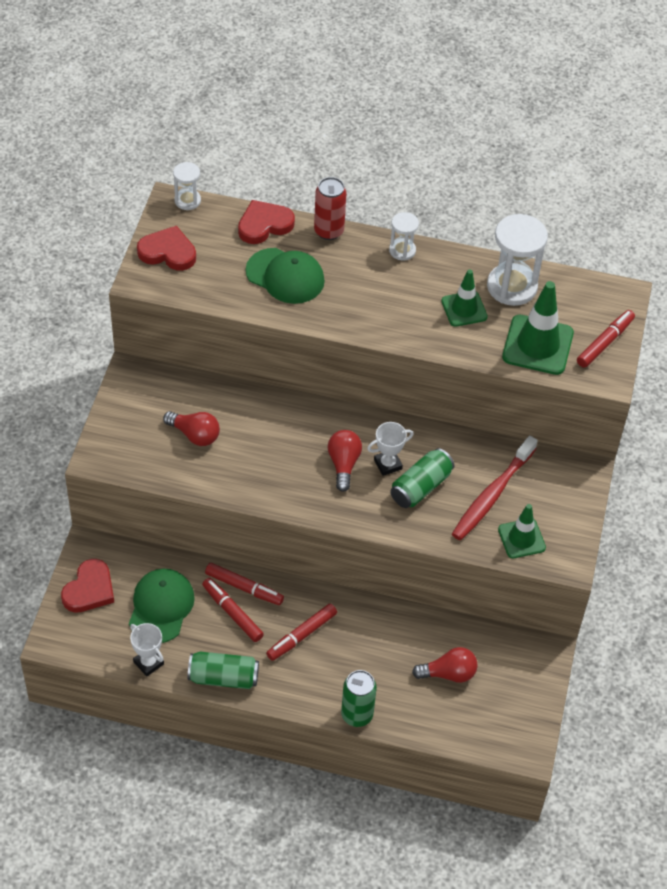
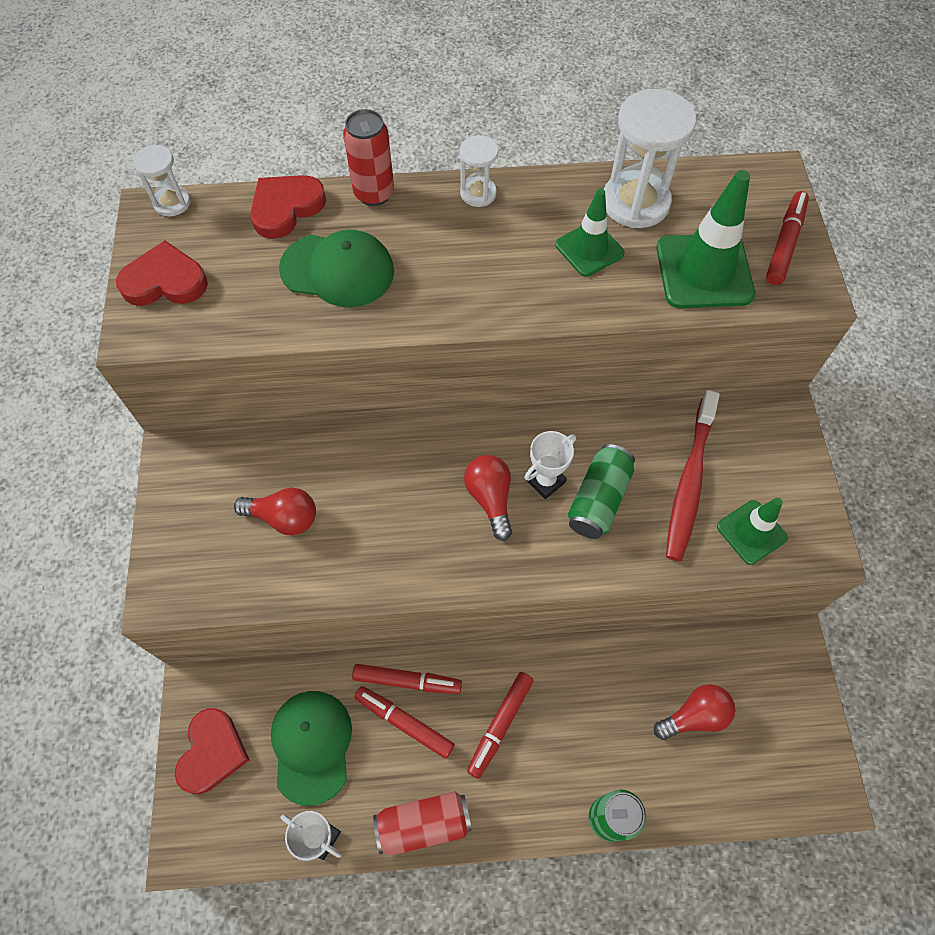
camera: 15 degrees left, 10 degrees up
green can [188,652,259,689] -> red can [373,792,472,855]

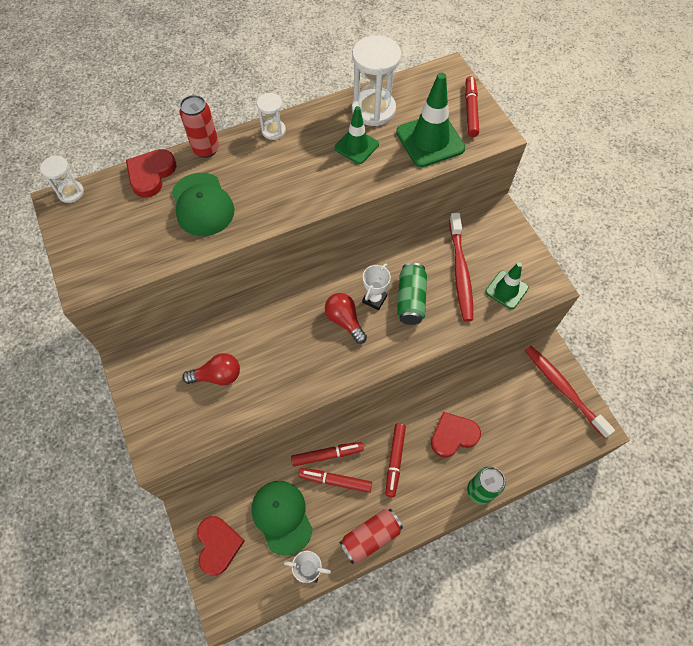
camera: 20 degrees left, 0 degrees up
red heart [116,240,208,306] -> red heart moved to [431,412,481,458]
green cap [279,229,394,307] -> green cap turned 75 degrees clockwise [172,173,235,236]
red light bulb [654,684,735,740] -> none
none -> red toothbrush [525,346,615,438]

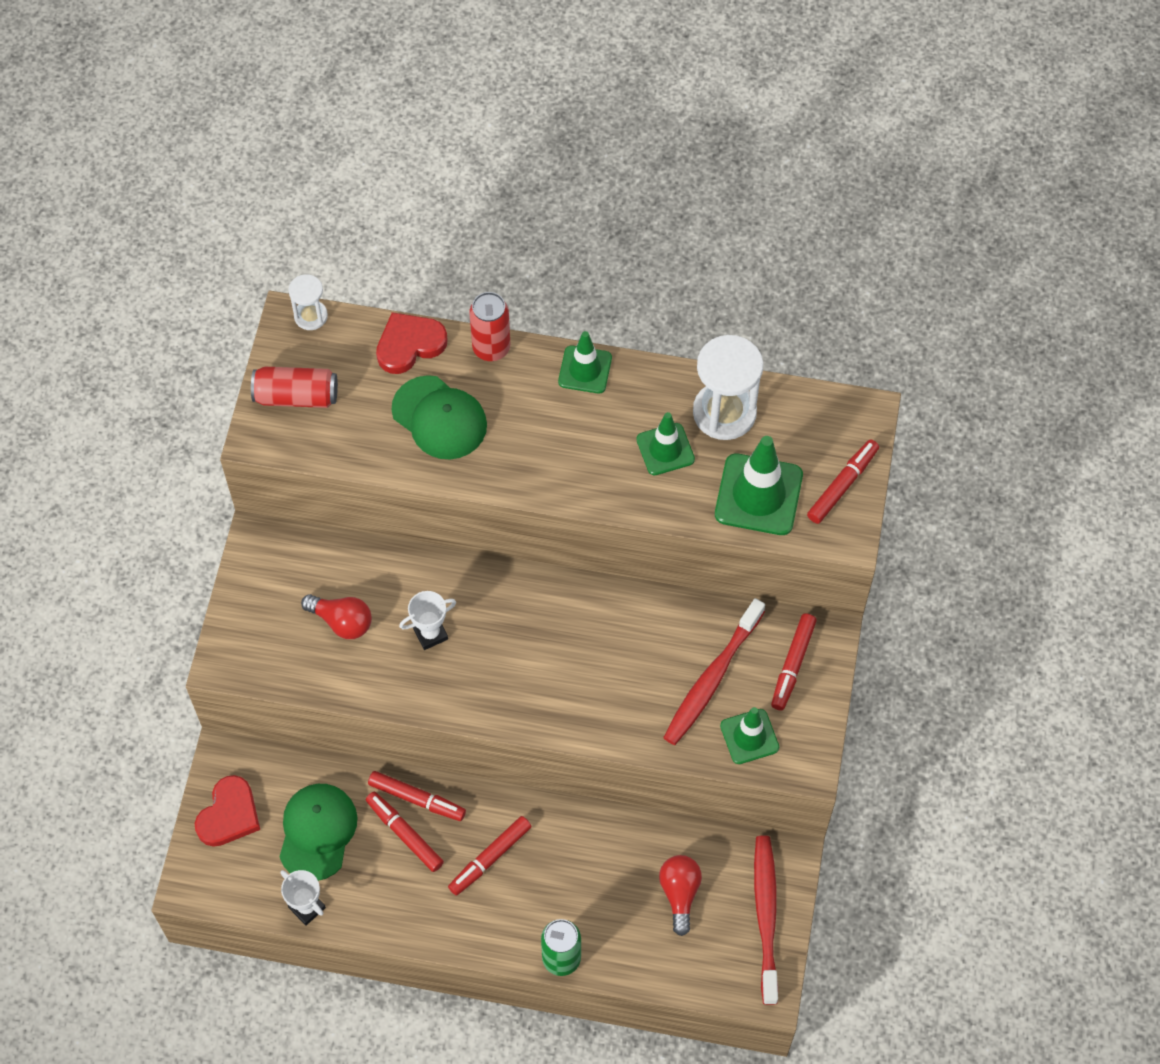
camera: 35 degrees right, 0 degrees up
green cap [172,173,235,236] -> green cap turned 60 degrees counterclockwise [391,375,487,459]
white hourglass [257,93,286,140] -> green traffic cone [558,331,612,394]
red light bulb [325,293,367,344] -> red light bulb moved to [659,855,702,936]
red can [339,509,403,564] -> red can moved to [251,367,338,408]
white trophy [362,264,391,310] -> white trophy moved to [399,591,456,650]
green can [397,263,427,325] -> none
red heart [431,412,481,458] -> none
none -> red marker [771,613,817,711]

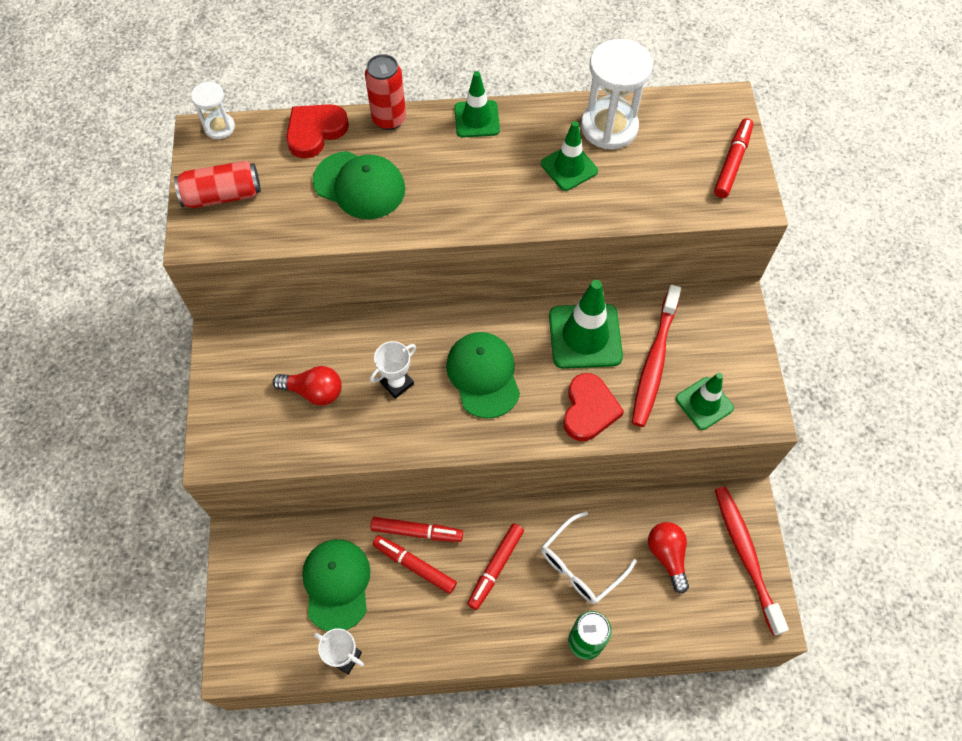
camera: 15 degrees left, 0 degrees up
red heart [195,775,260,847] -> red heart moved to [563,373,624,441]
green traffic cone [715,436,803,535] -> green traffic cone moved to [549,280,623,369]
red marker [771,613,817,711] -> none
none -> green cap [446,332,520,419]
none -> white glasses [541,511,637,604]

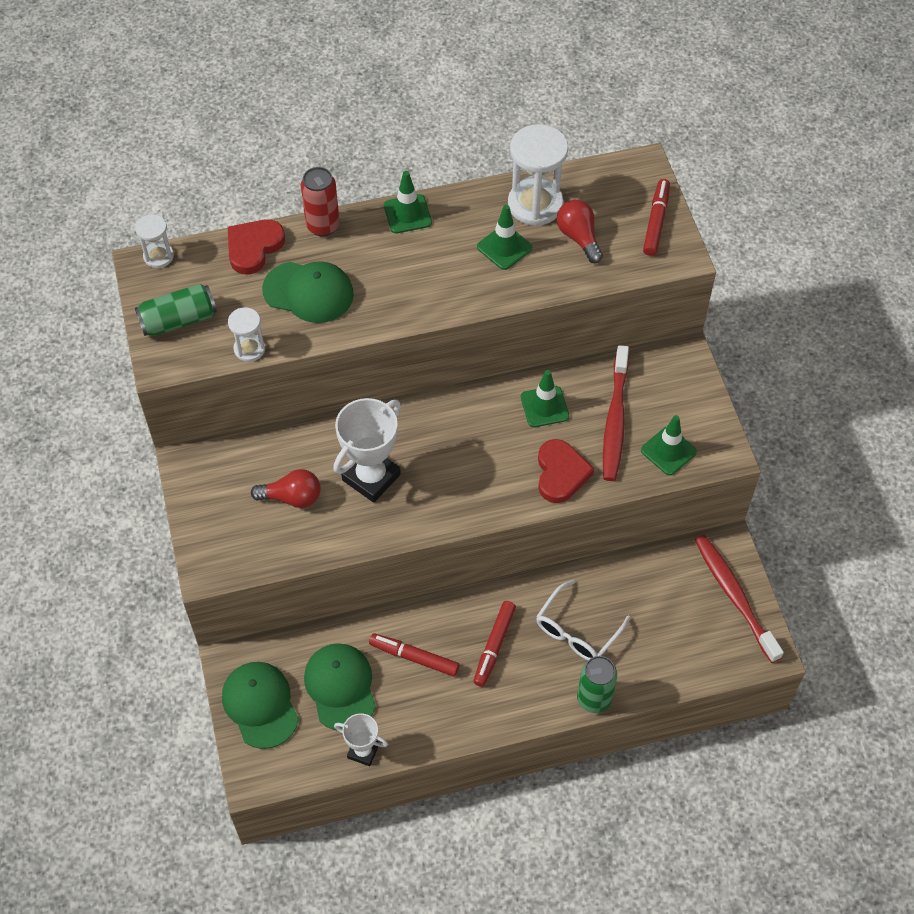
camera: 10 degrees left, 5 degrees down
red can [174,161,261,208] -> green can [135,284,217,336]
white trophy [370,341,416,399] -> white trophy [334,398,401,503], size x1.75
red marker [370,517,463,542] -> none
green cap [446,332,520,419] -> green cap moved to [222,662,299,749]
green traffic cone [549,280,623,369] -> green traffic cone [521,370,569,427], size x0.62
red light bulb [648,522,689,593] -> red light bulb moved to [557,200,603,263]
none -> white hourglass [228,307,265,362]

